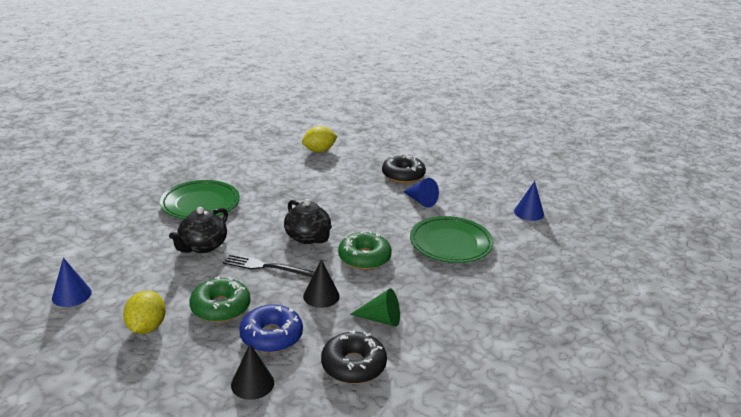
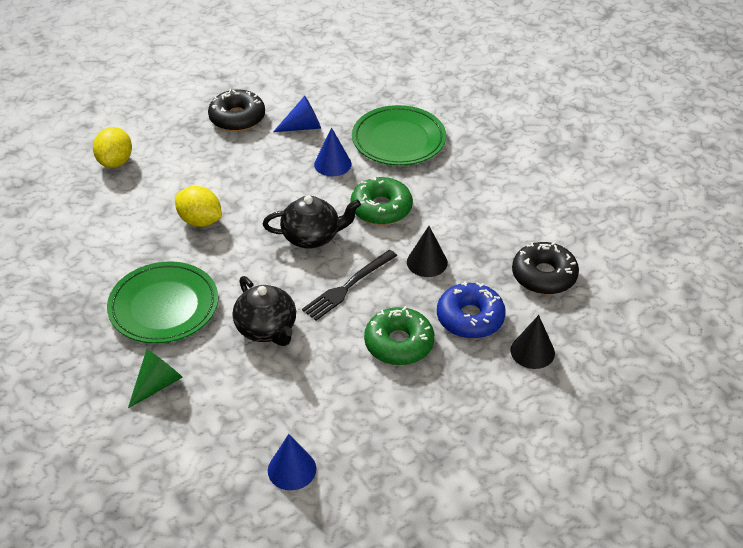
camera: 60 degrees left, 15 degrees up
yellow lemon [123,291,166,334] -> yellow lemon moved to [175,186,222,227]
green cone [350,288,400,327] -> green cone moved to [128,349,183,408]
blue cone [514,181,544,221] -> blue cone moved to [314,128,352,176]

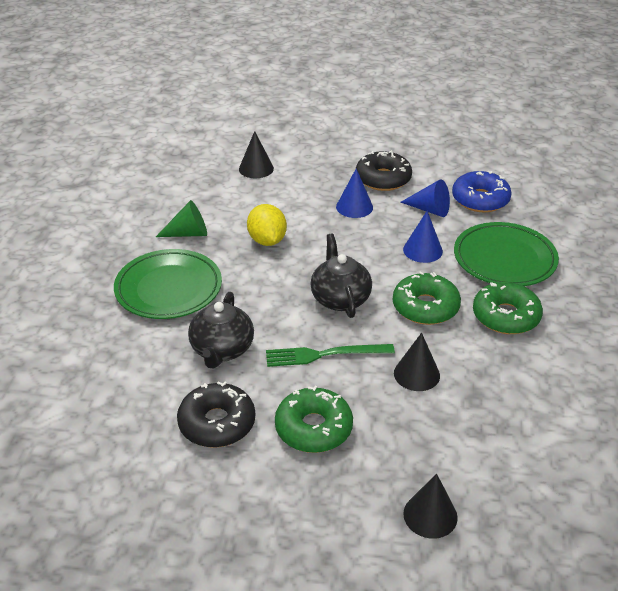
camera: 40 degrees right, 5 degrees down
yellow lemon [93,127,132,168] -> black cone [239,131,274,179]
green cone [128,349,183,408] -> green cone moved to [156,200,207,237]
black teapot [263,195,361,248] -> black teapot turned 135 degrees counterclockwise [310,234,372,318]
blue cone [268,434,316,490] -> blue cone moved to [336,169,373,218]
black fork [302,250,397,321] -> green fork [266,344,395,367]
blue donut [437,281,506,339] -> blue donut moved to [452,171,512,212]
black donut [512,242,579,295] -> black donut moved to [177,382,255,448]
none -> green donut [473,282,543,334]

